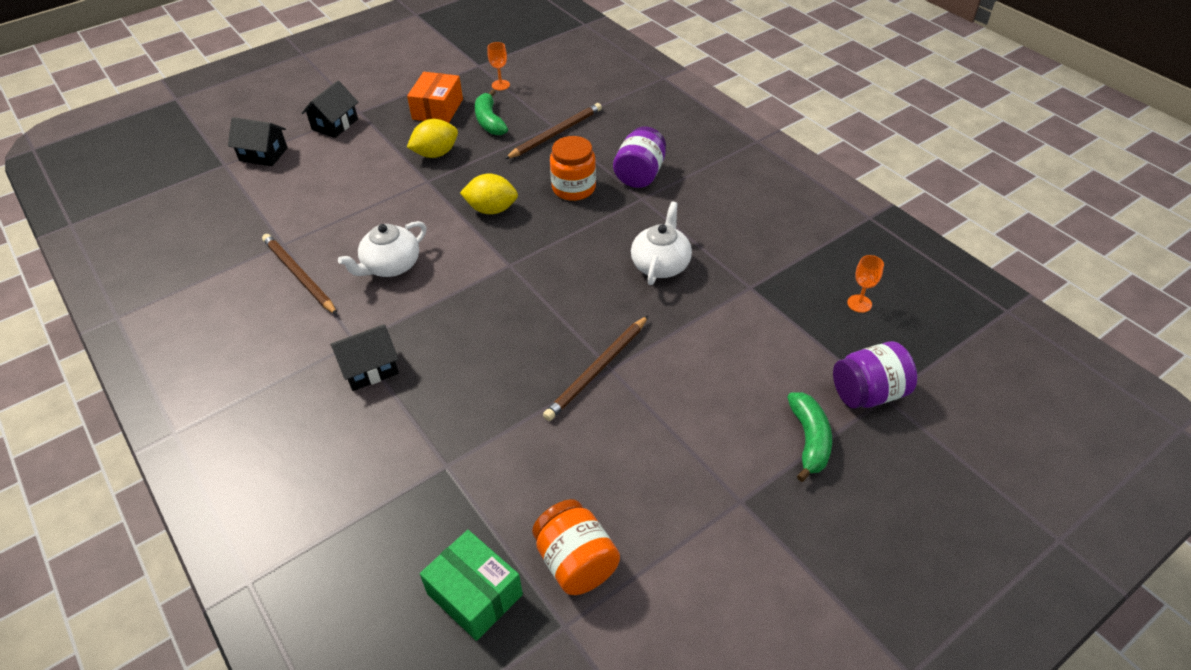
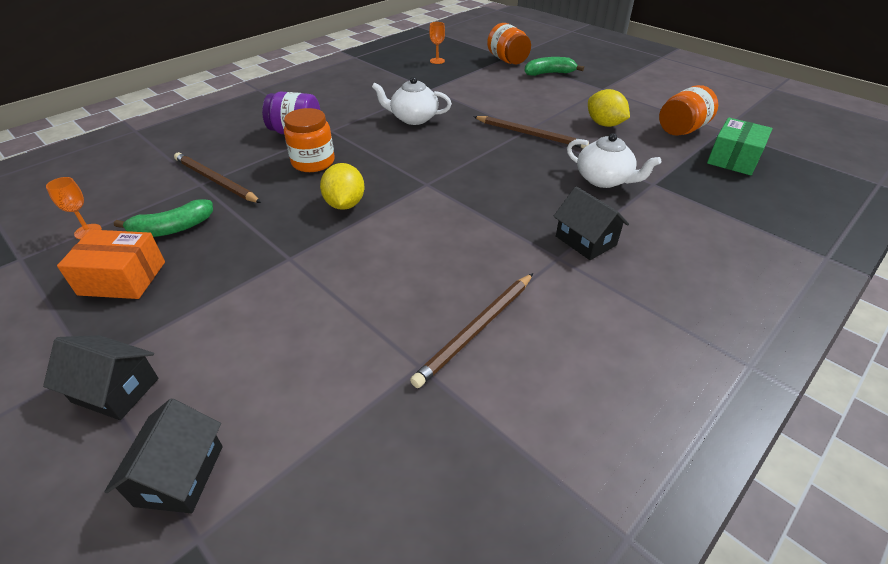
camera: 100 degrees left, 5 degrees down
white teapot [338,221,427,277] -> white teapot moved to [567,133,661,188]
yellow lemon [407,119,458,158] -> yellow lemon moved to [588,89,630,127]
purple jar [833,341,917,409] -> orange jar [487,23,531,65]

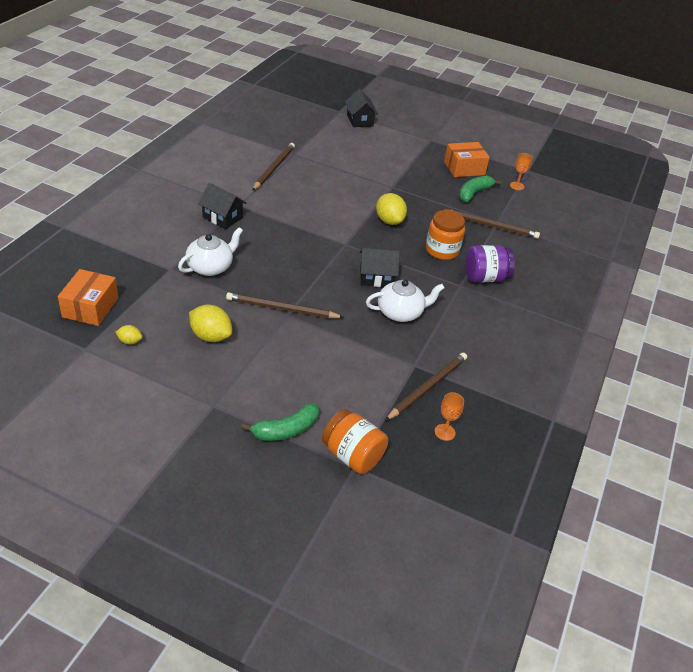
camera: 155 degrees right, 0 degrees up
black house [43,335,159,420] -> black house moved to [360,248,400,287]
white teapot [567,133,661,188] -> white teapot turned 120 degrees clockwise [178,227,243,276]
orange jar [659,85,718,136] -> yellow lemon [115,325,143,344]
green box [707,117,773,175] -> orange box [58,269,118,326]
none -> brown pencil [385,353,467,421]

